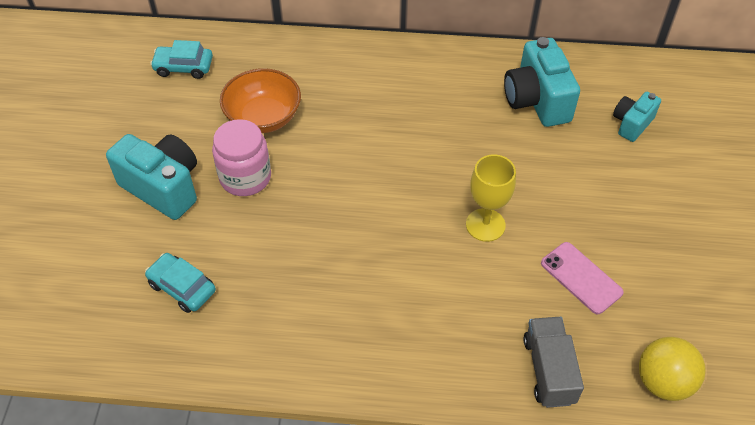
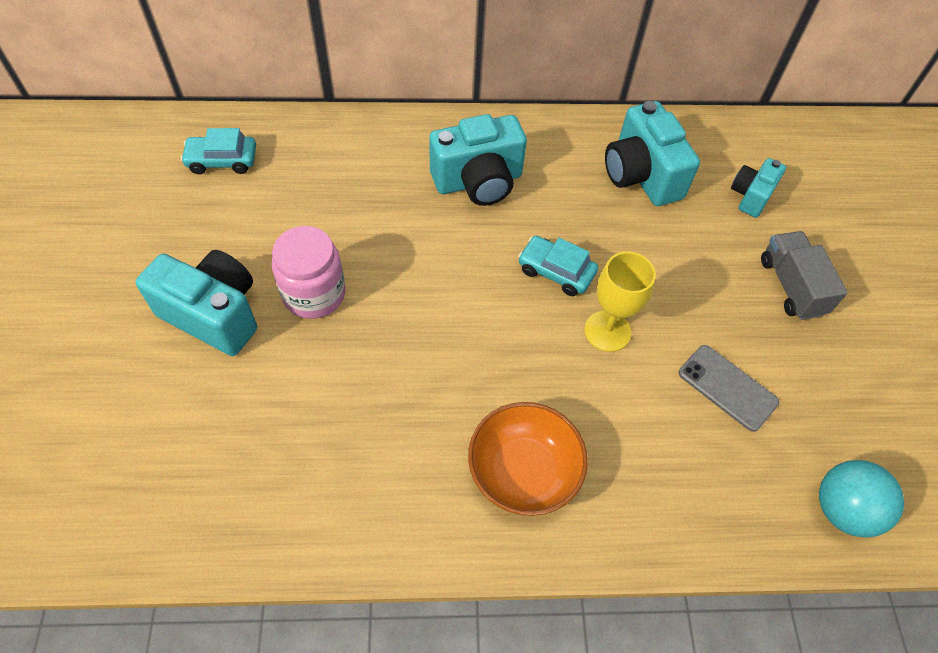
camera: 10 degrees left, 5 degrees up
turquoise car [145,253,216,313] -> turquoise car moved to [518,236,598,296]
orange bowl [220,68,301,133] -> orange bowl moved to [468,402,588,516]
grey truck [523,317,584,408] -> grey truck moved to [761,231,848,320]
pink phone [541,242,624,314] -> grey phone [679,345,779,432]
yellow ball [639,337,706,401] -> turquoise ball [819,460,904,538]
none -> turquoise camera [429,114,527,206]

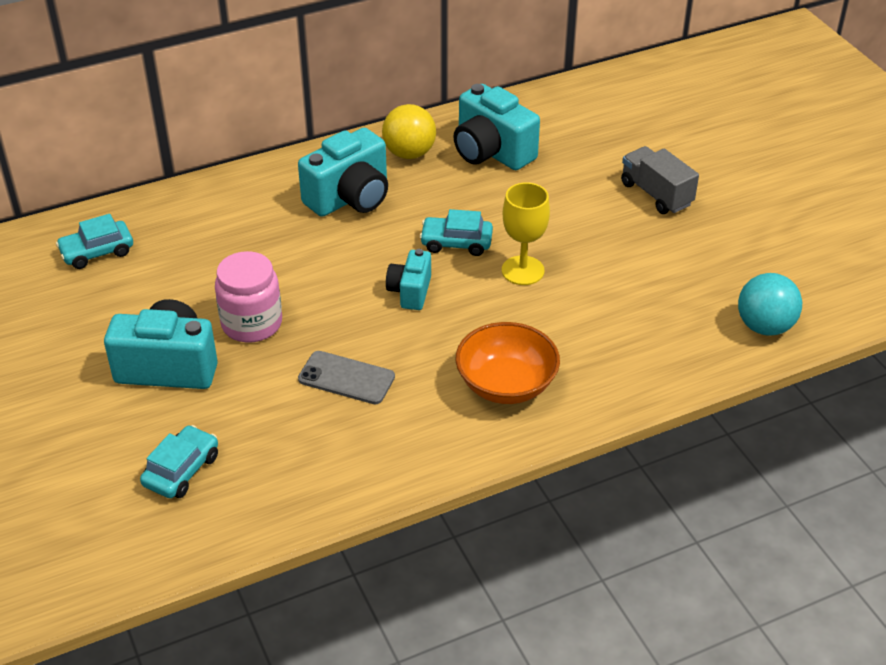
camera: 20 degrees left, 15 degrees down
grey phone [679,345,779,432] -> grey phone moved to [298,351,395,404]
turquoise camera [731,158,786,218] -> turquoise camera moved to [386,249,431,310]
none -> turquoise car [140,425,218,498]
none -> yellow ball [382,104,436,159]

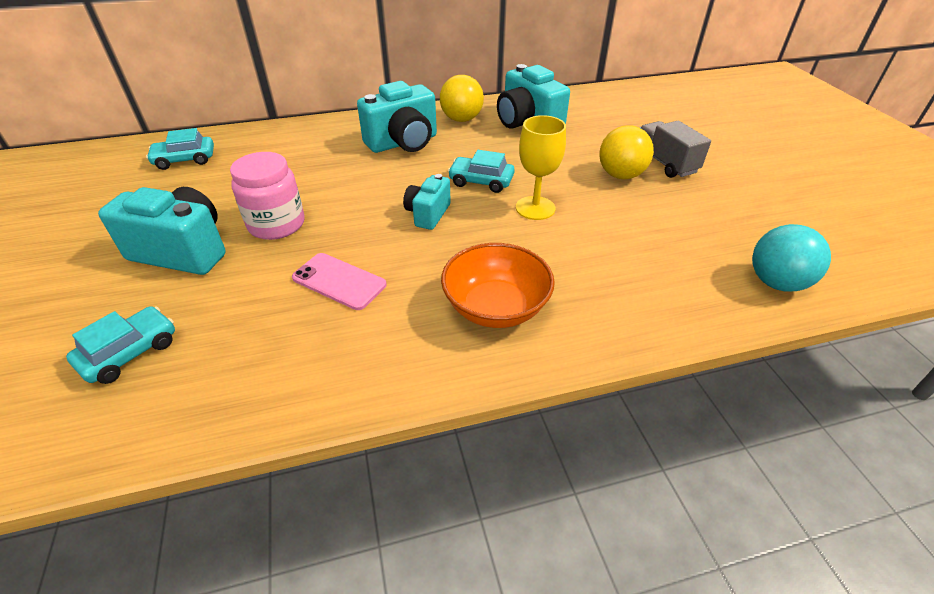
camera: 10 degrees right, 0 degrees up
grey phone [298,351,395,404] -> pink phone [292,253,387,310]
none -> yellow ball [599,125,654,179]

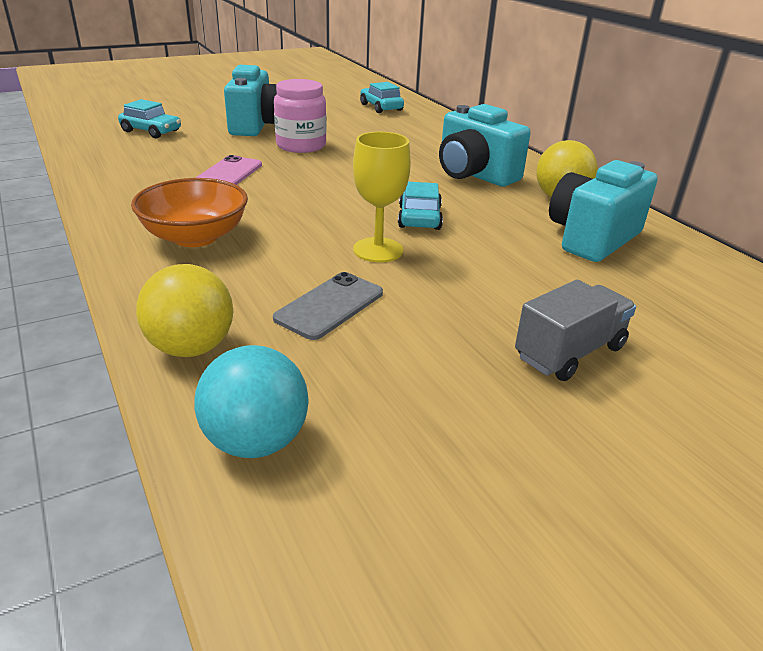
camera: 75 degrees right, 10 degrees down
turquoise camera [403,174,451,230] -> none
yellow ball [599,125,654,179] -> yellow ball moved to [136,264,233,357]
none -> grey phone [273,272,383,340]

